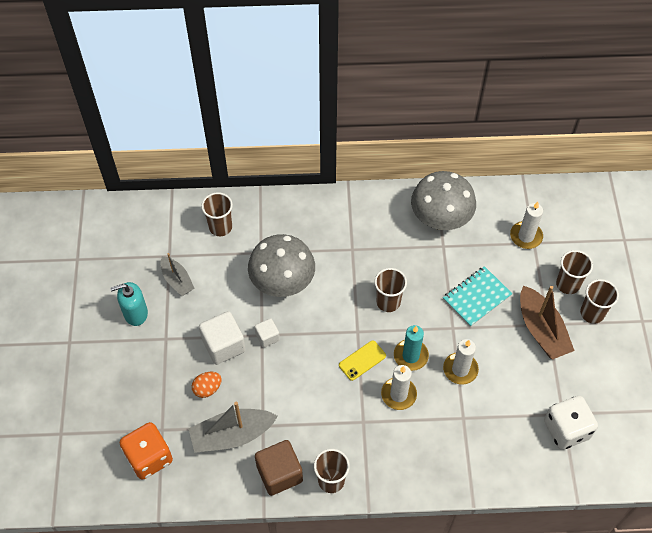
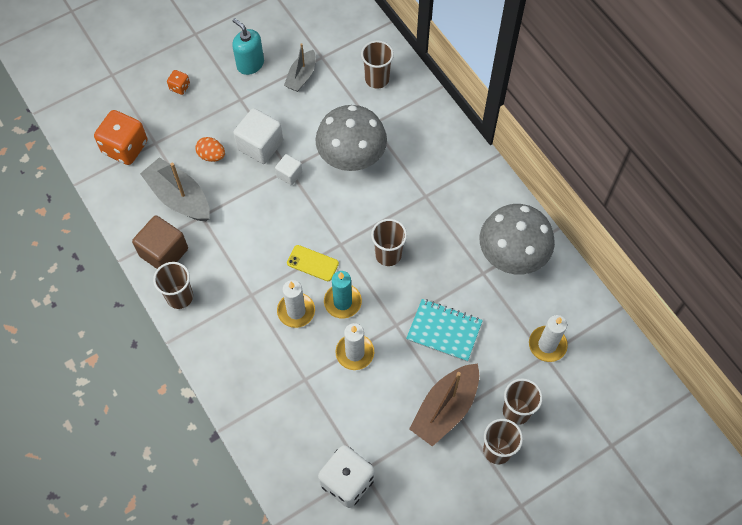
camera: 60 degrees right, 5 degrees up
none -> orange dice [167,70,190,95]

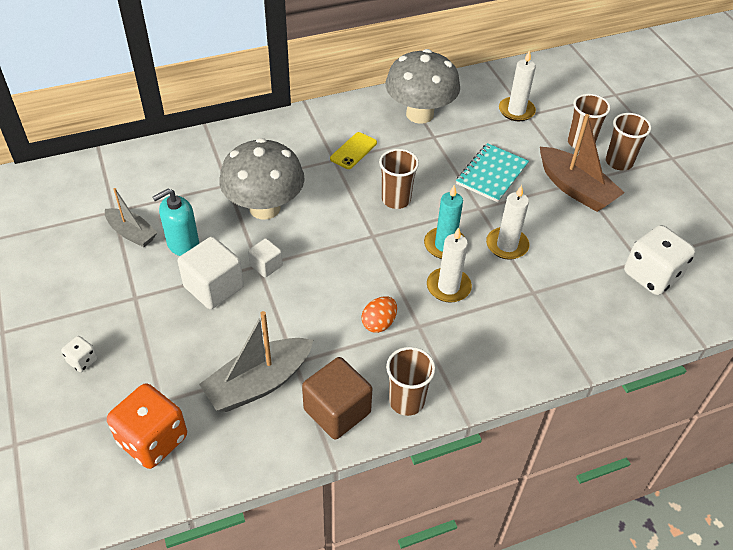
camera: 80 degrees left, 15 degrees down
orange dice [167,70,190,95] -> white dice [61,336,97,372]
orange egg [195,137,225,162] -> orange egg moved to [361,296,397,333]
turquoise soap dispenser [232,18,264,75] -> turquoise soap dispenser moved to [152,189,199,256]
yellow phone [287,245,339,281] -> yellow phone moved to [330,132,377,169]
brown cup [361,41,394,89] -> none

